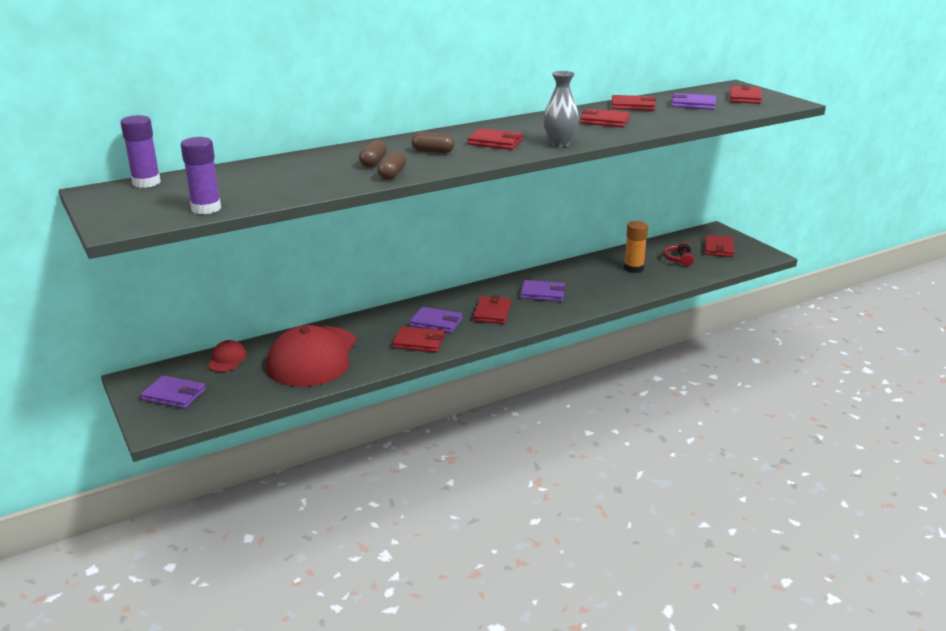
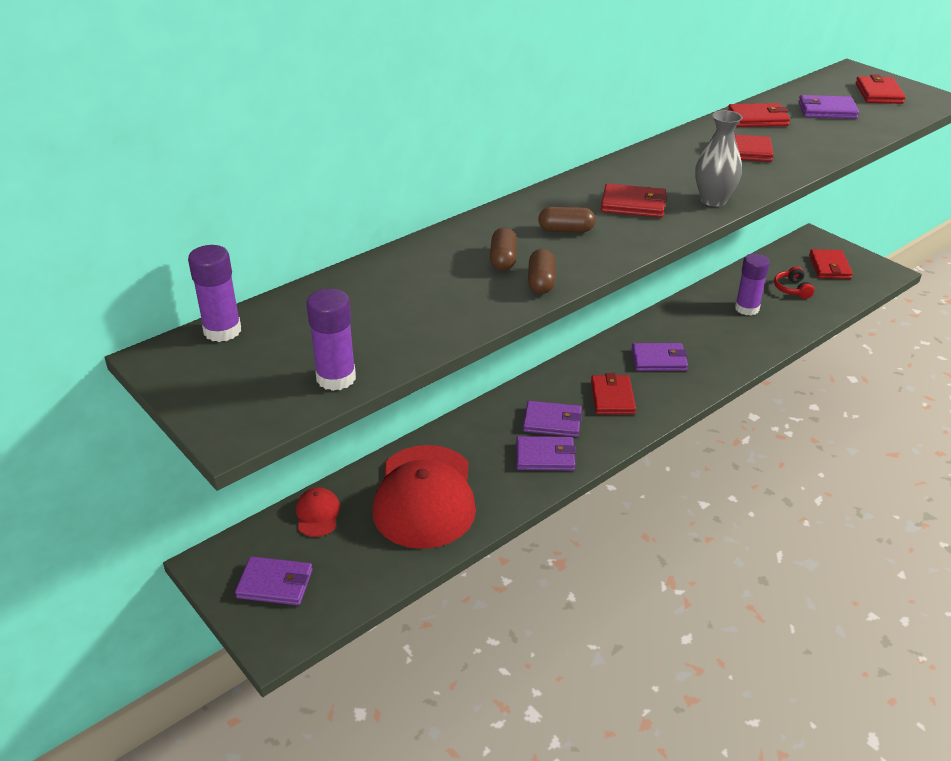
camera: 10 degrees left, 10 degrees up
red wallet [392,326,445,353] -> purple wallet [516,436,576,471]
orange glue stick [624,221,648,273] -> purple glue stick [735,253,770,316]

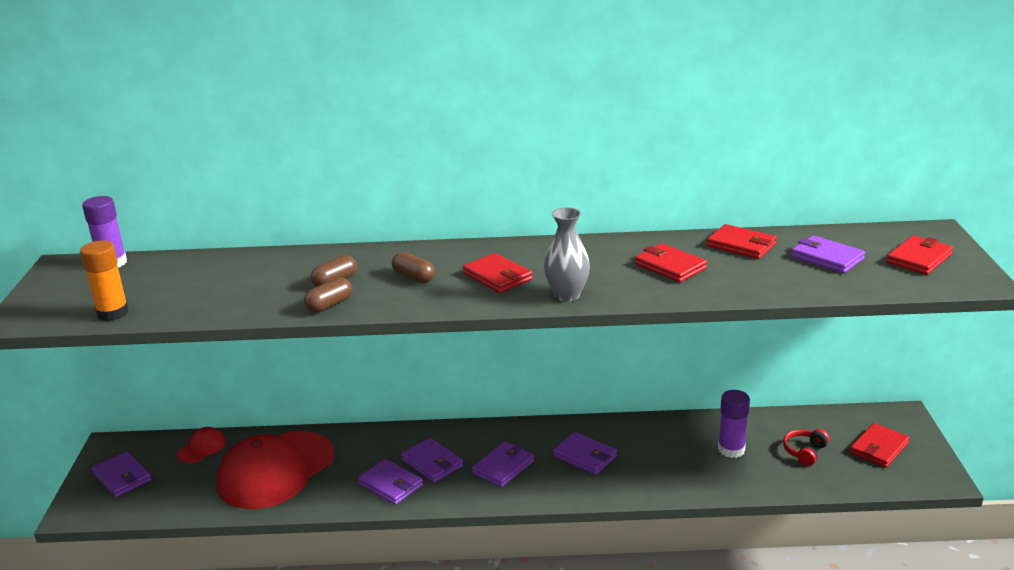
camera: 40 degrees right, 10 degrees down
purple glue stick [306,288,356,391] -> orange glue stick [80,240,129,321]
red wallet [591,373,636,415] -> purple wallet [472,442,534,488]

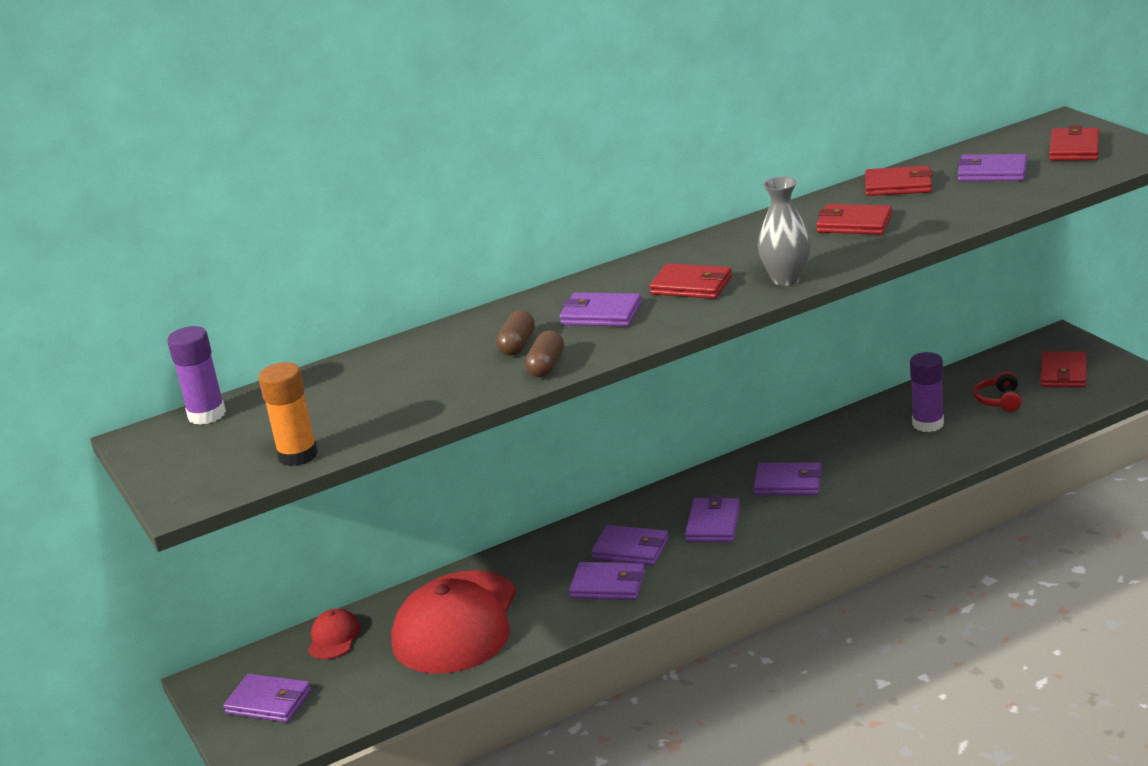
camera: 25 degrees left, 0 degrees up
brown capsule [392,252,435,283] -> purple wallet [560,292,642,326]

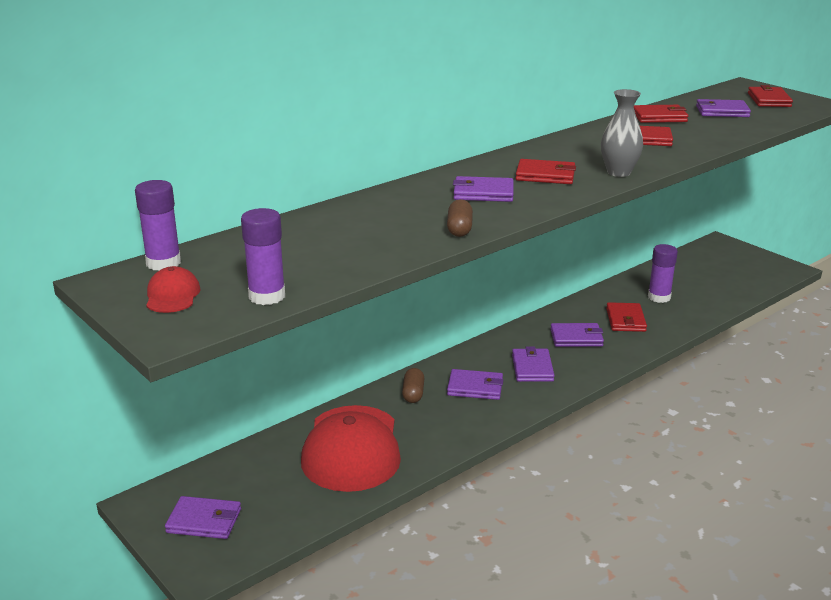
camera: 15 degrees left, 0 degrees up
orange glue stick [259,362,318,466] -> purple glue stick [241,208,285,305]
red cap [308,609,361,659] -> red cap moved to [146,266,200,313]
brown capsule [496,310,535,356] -> brown capsule moved to [402,368,424,403]
purple wallet [569,562,645,600] -> none
red headphones [973,371,1021,412] -> none
red wallet [1041,351,1086,388] -> red wallet moved to [606,302,647,332]

